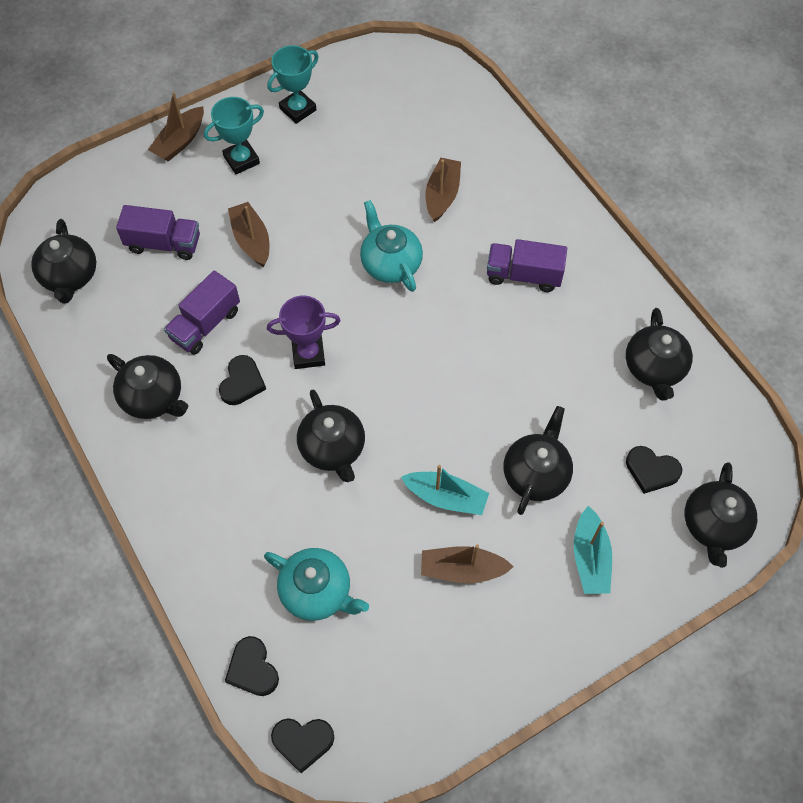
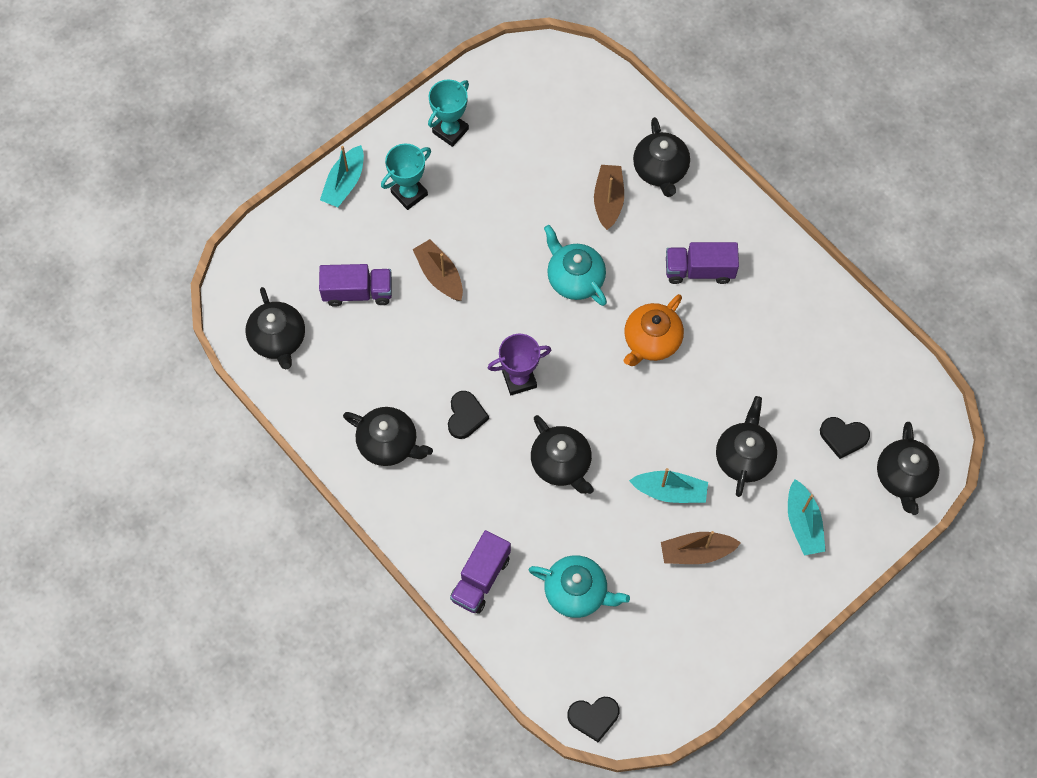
camera: 10 degrees left, 5 degrees up
brown boat [148,92,204,162] -> turquoise boat [320,145,364,207]
purple truck [164,270,240,355] -> purple truck moved to [450,530,511,614]
black heart [225,636,279,696] -> none
black teapot [626,308,693,400] -> black teapot moved to [633,117,690,197]
none -> orange teapot [624,294,684,366]

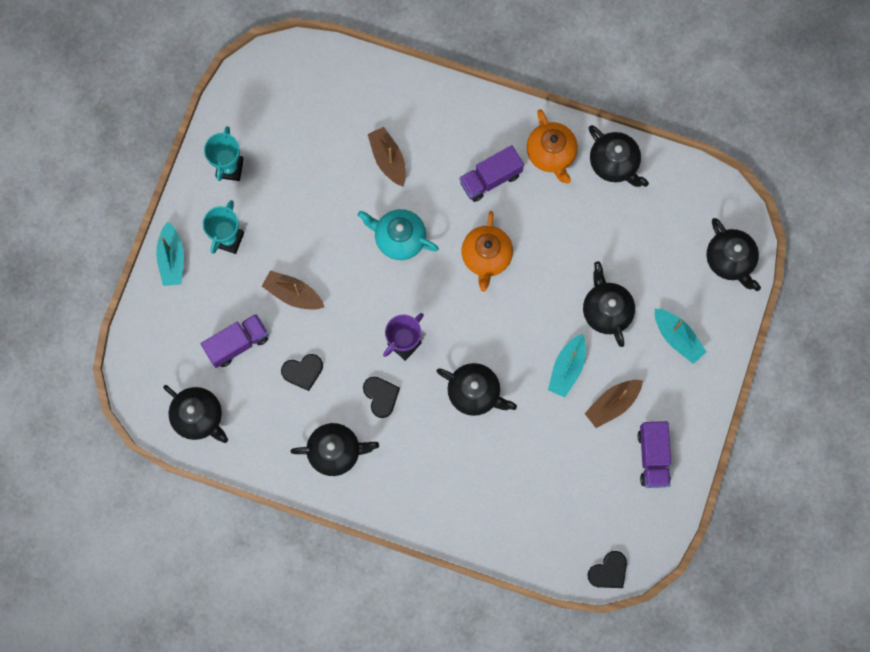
camera: 30 degrees left, 10 degrees up
purple truck [450,530,511,614] -> purple truck moved to [638,421,671,488]
turquoise teapot [529,555,630,618] -> none
turquoise boat [629,468,708,503] -> turquoise boat turned 135 degrees clockwise [548,334,586,397]
black teapot [633,117,690,197] -> black teapot moved to [589,125,649,187]
black heart [820,417,870,459] -> black heart moved to [281,354,323,391]
none -> orange teapot [527,109,577,184]

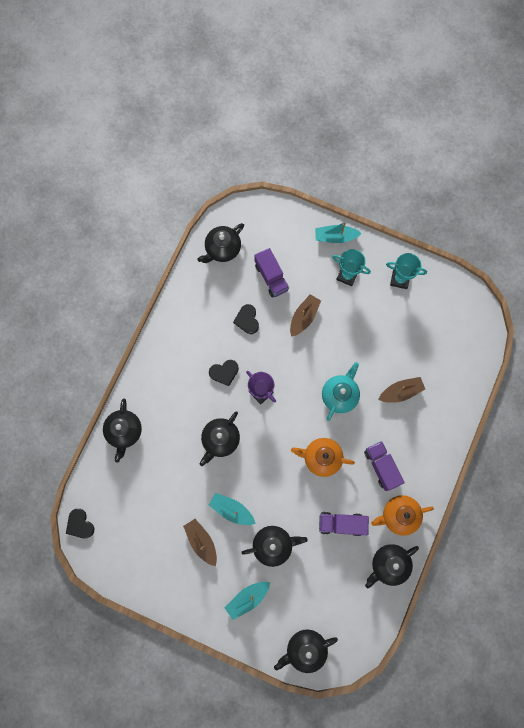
camera: 95 degrees right, 0 degrees up
black teapot [290,423,379,476] -> black teapot moved to [103,399,142,463]
purple truck [638,421,671,488] -> purple truck moved to [319,512,369,536]

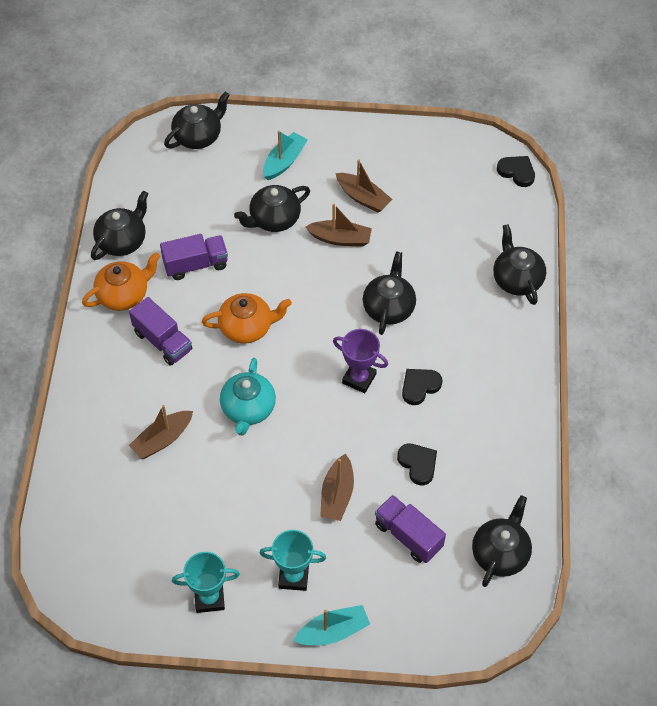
camera: 160 degrees right, 20 degrees down
turquoise boat [209,493,256,525] -> brown boat [305,204,372,247]

